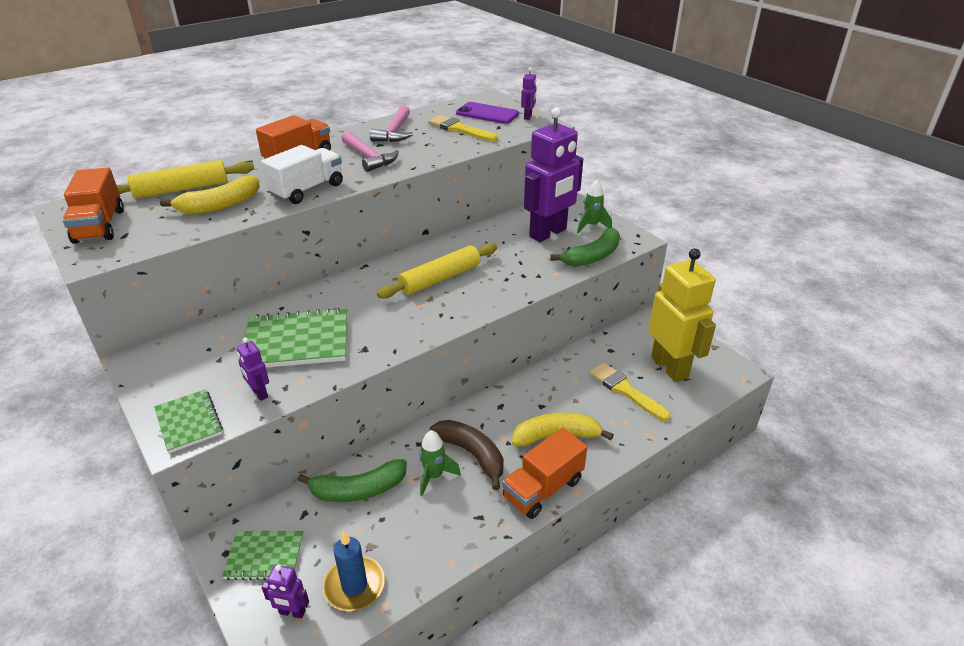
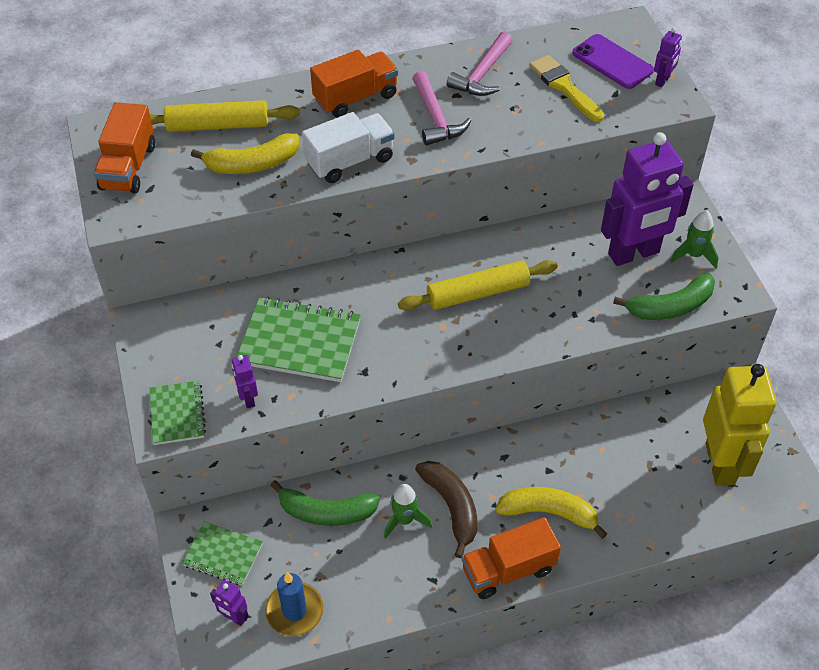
camera: 20 degrees right, 15 degrees up
yellow brush [589,362,670,421] -> none

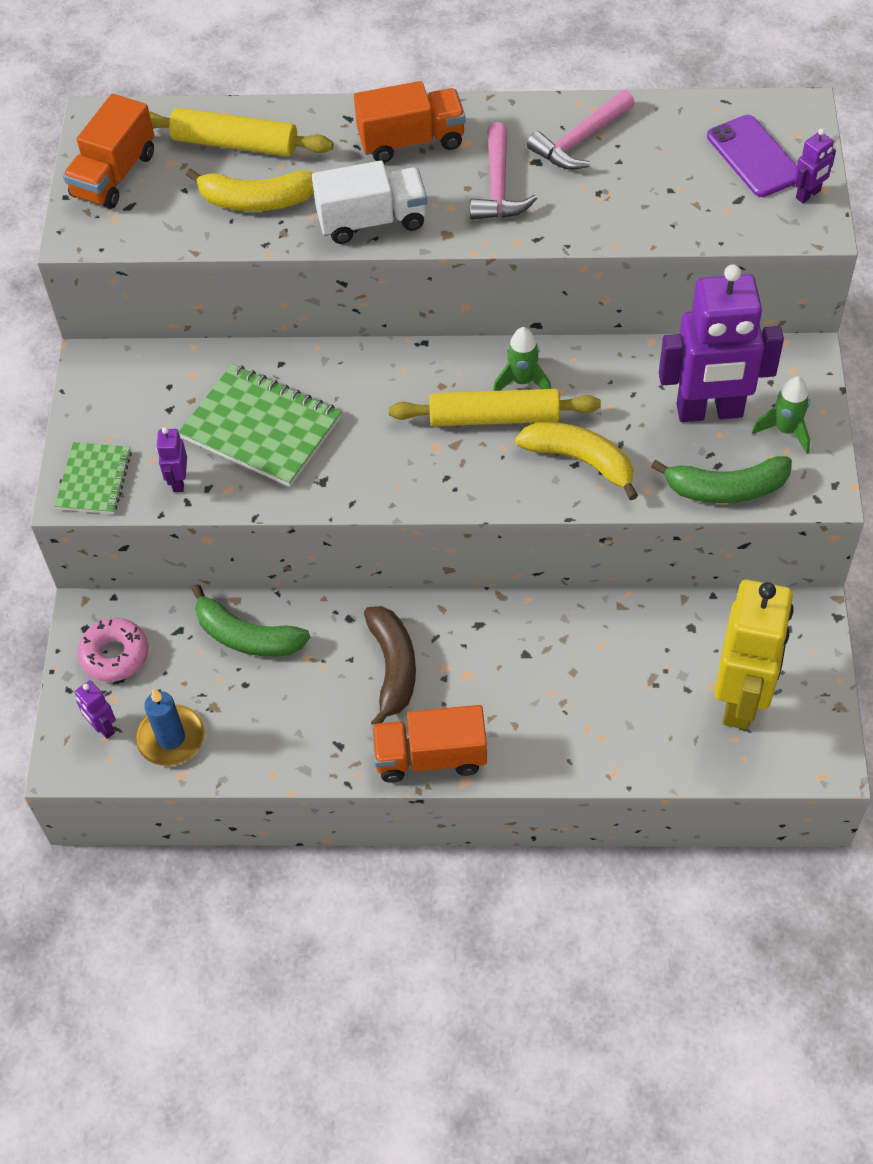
camera: 20 degrees right, 5 degrees up
green notebook [182,522,263,586] -> pink donut [78,618,148,682]
green rocket [384,484,432,539] -> green rocket moved to [493,327,551,391]
yellow banana [495,487,607,539] -> yellow banana moved to [515,422,638,500]
yellow brush [529,55,604,122] -> none

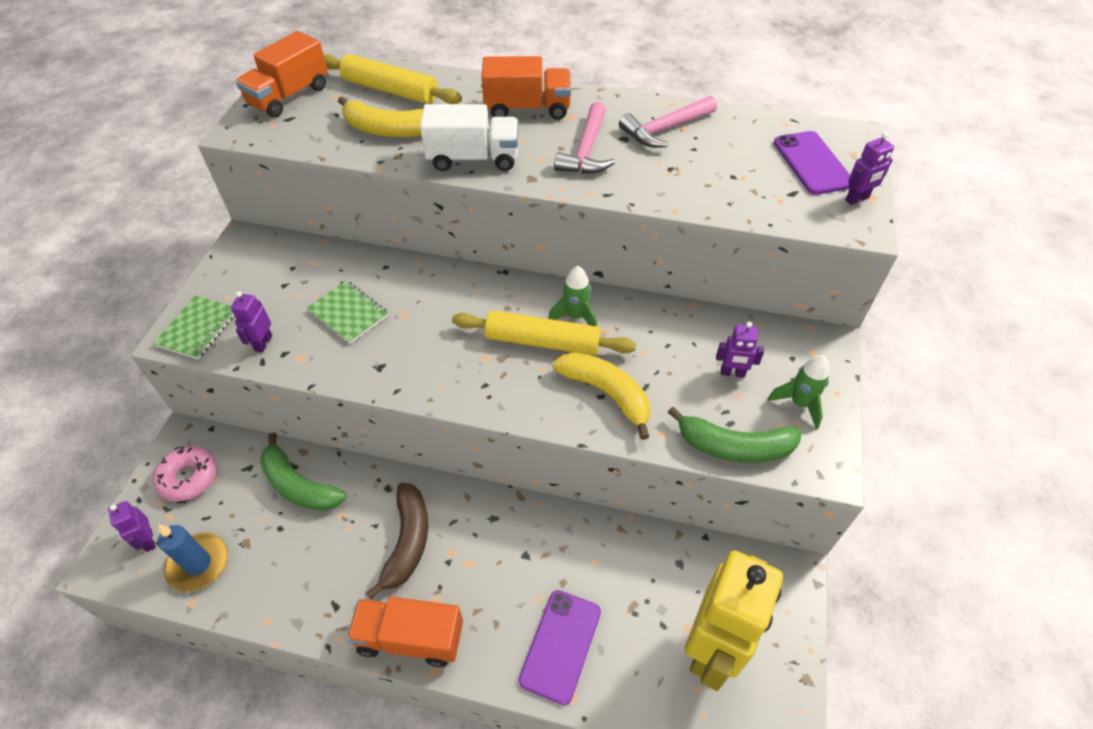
camera: 10 degrees right, 5 degrees down
green notebook [179,364,341,487] -> green notebook [307,281,388,344], size x0.60
purple robot [659,264,784,422] -> purple robot [716,322,764,378], size x0.41
none -> purple phone [519,590,601,705]

